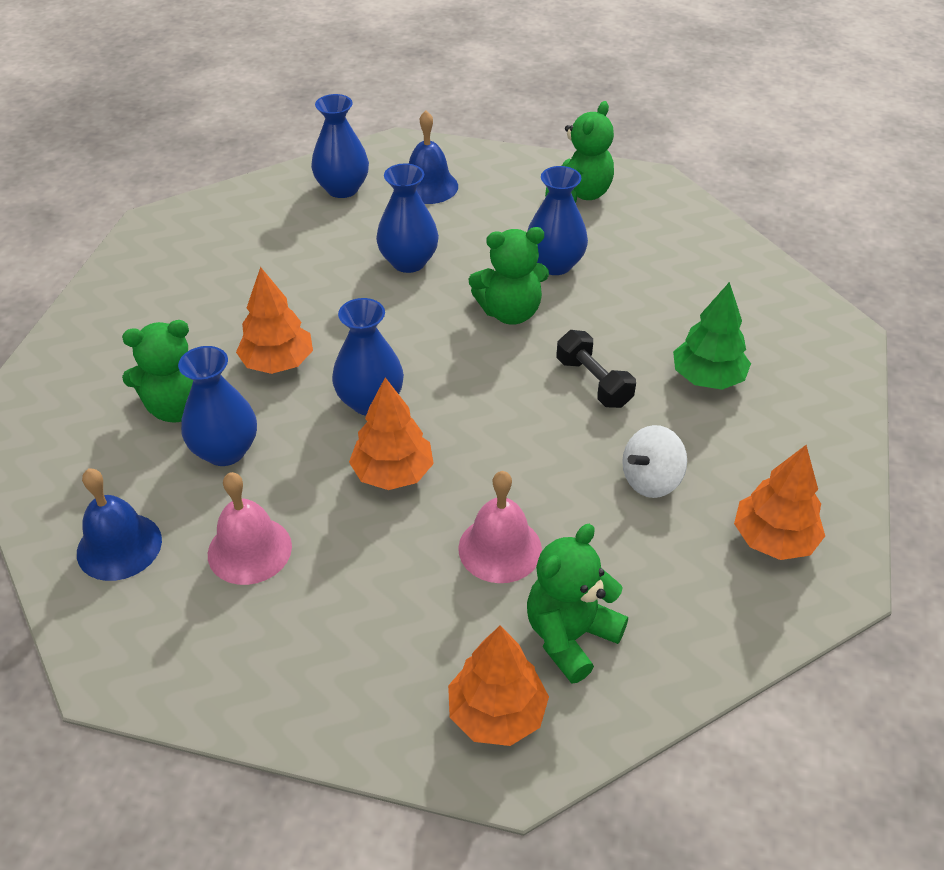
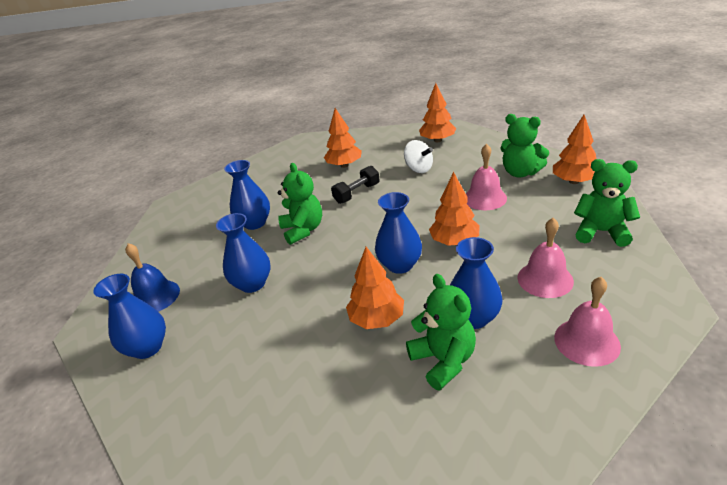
camera: 95 degrees left, 10 degrees down
blue bell [77,468,162,581] -> pink bell [554,277,621,367]
green teddy bear [545,101,614,203] -> green teddy bear moved to [574,159,640,247]
green tree [673,282,751,390] -> orange tree [324,108,362,168]

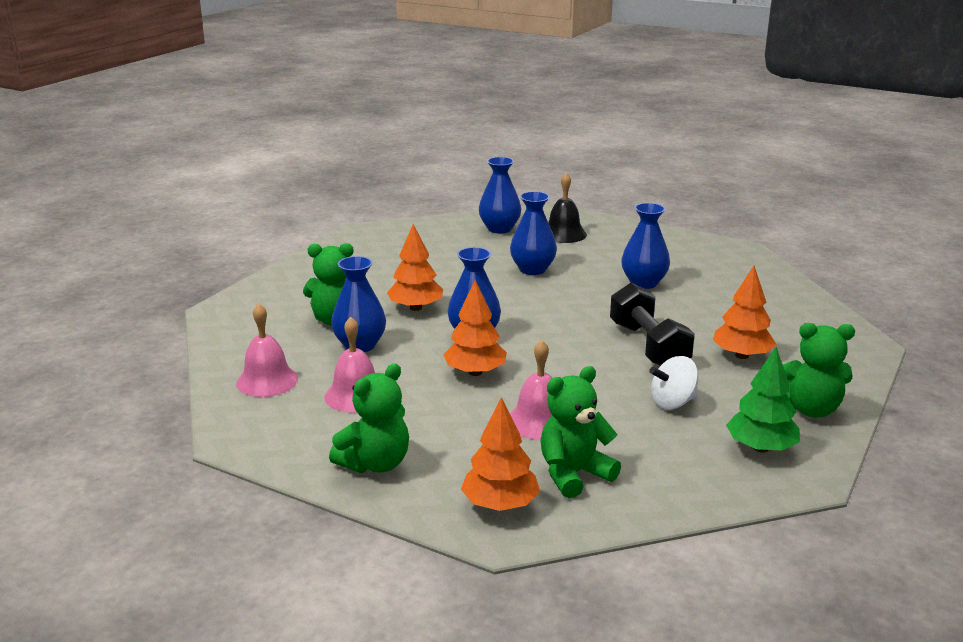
camera: 110 degrees right, 10 degrees down
blue bell [125,243,180,312] -> black bell [548,172,587,243]
green teddy bear [278,163,322,245] -> green teddy bear moved to [783,323,855,418]
black dumbbell [331,166,380,204] -> black dumbbell [610,283,695,366], size x1.55
orange tree [419,83,456,142] -> green tree [726,347,800,453]

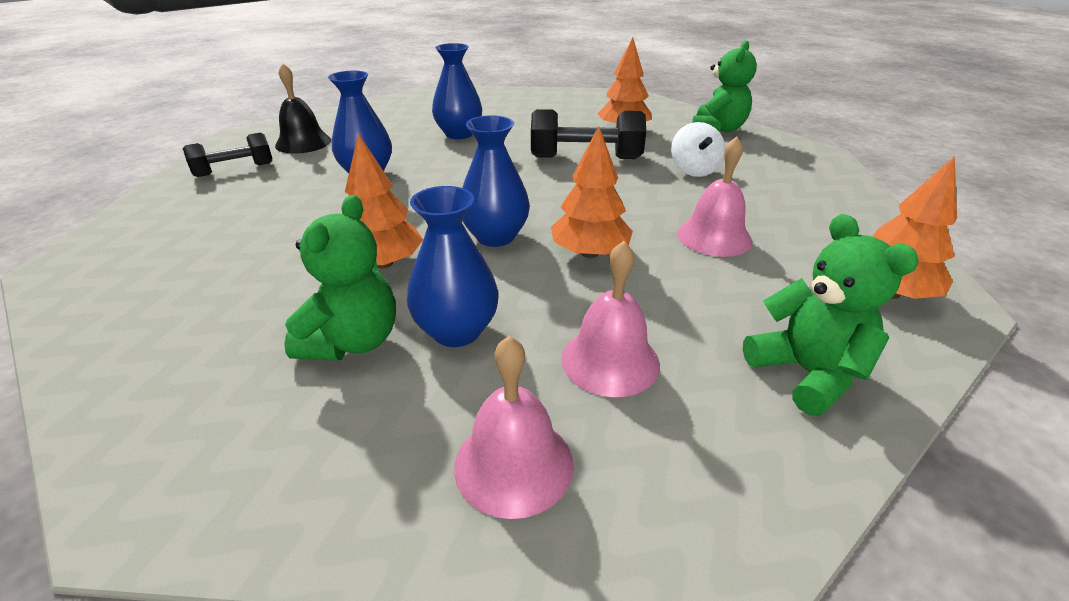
camera: 70 degrees left, 10 degrees up
blue vase [479,157,521,234] -> black dumbbell [183,133,272,177]
green teddy bear [540,366,621,498] -> none
green tree [726,347,800,453] -> none

